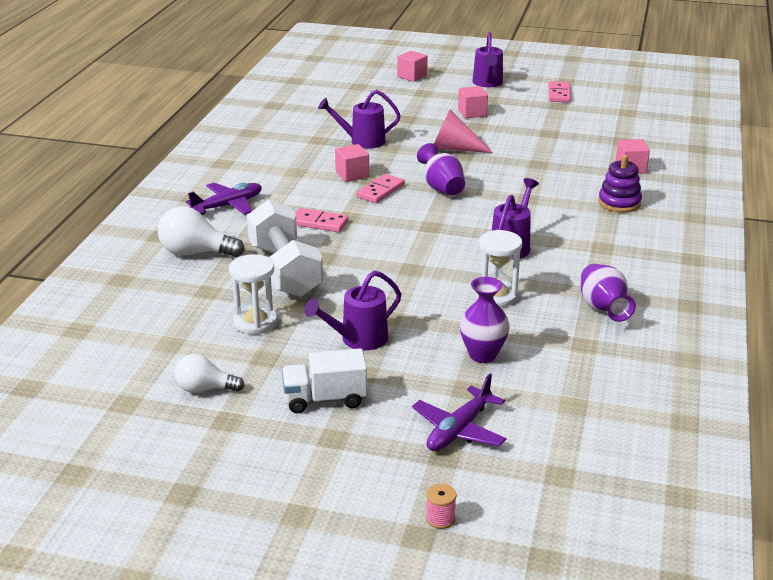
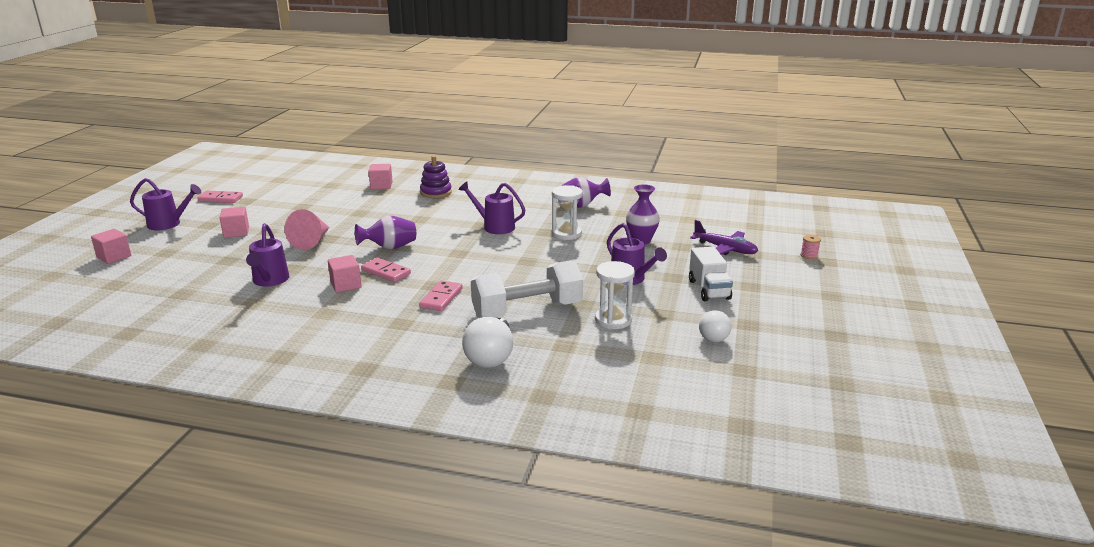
camera: 90 degrees left, 5 degrees down
purple plane [186,182,262,215] -> none

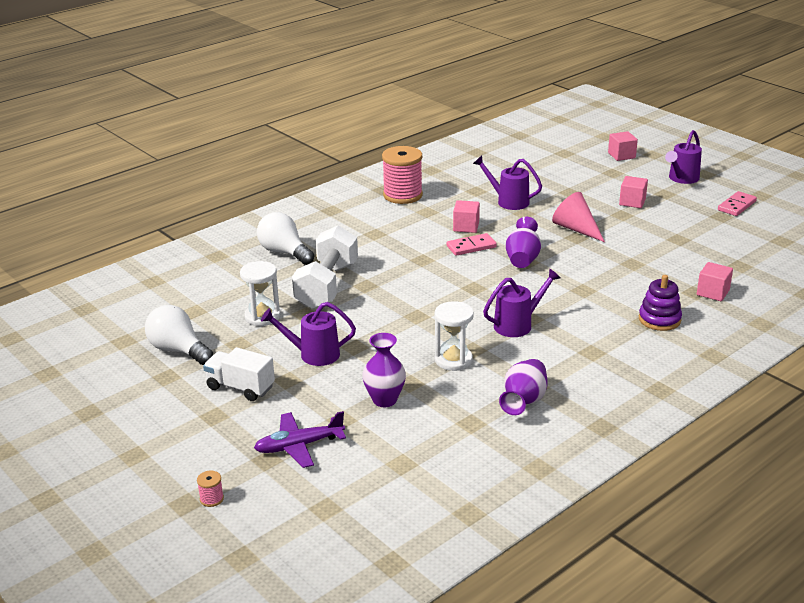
camera: 125 degrees right, 5 degrees up
pink domino [419,280,463,311] -> none
white light bulb [699,310,732,342] -> white light bulb [145,305,213,365], size x1.52
none -> pink spool [382,146,423,204]

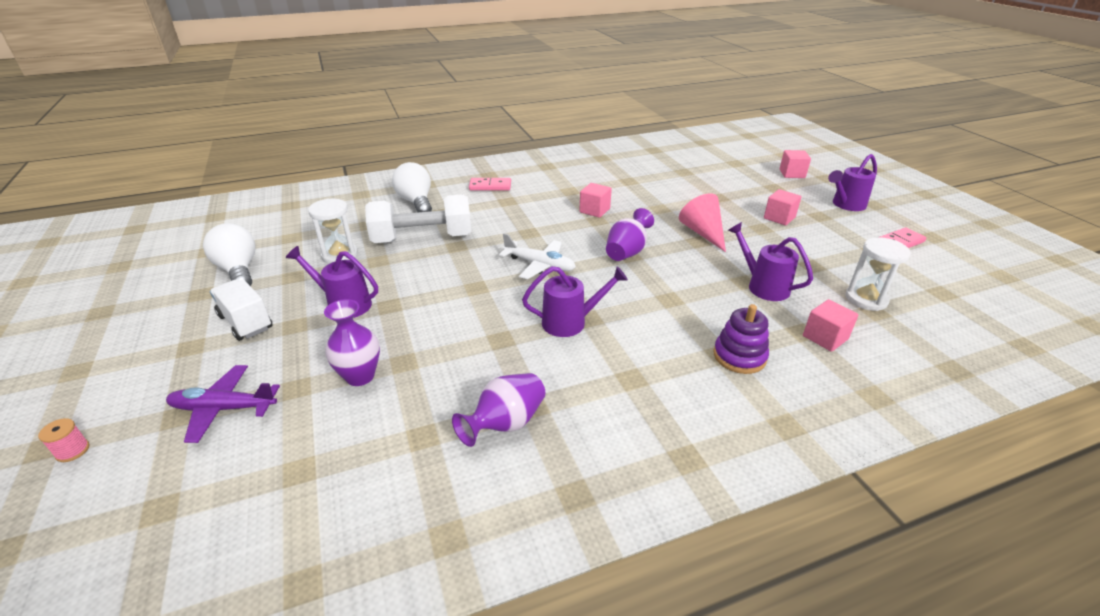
camera: 20 degrees right, 5 degrees up
white dumbbell [292,226,358,309] -> white dumbbell turned 45 degrees clockwise [365,194,471,243]
pink spool [382,146,423,204] -> none
white hourglass [435,301,474,371] -> white hourglass moved to [845,237,911,311]
pink domino [447,233,497,256] -> pink domino moved to [469,178,511,191]
purple watering can [473,155,542,210] -> purple watering can moved to [728,222,813,301]
none -> white plane [499,233,576,279]

